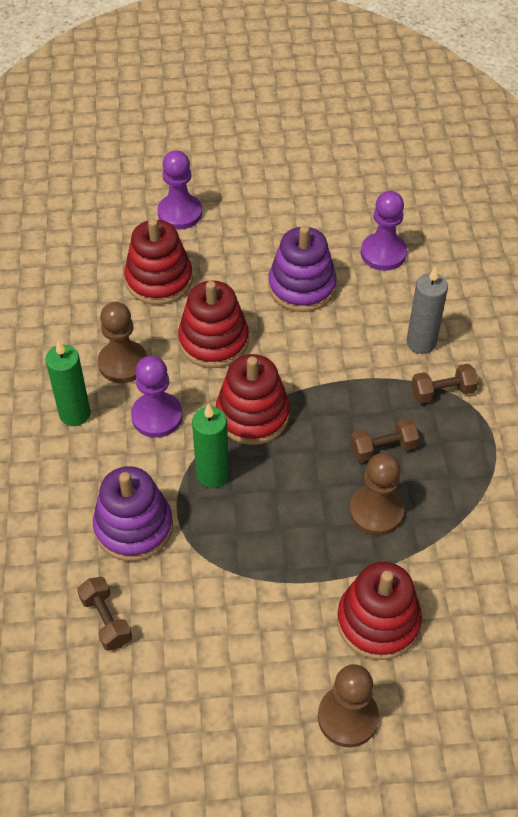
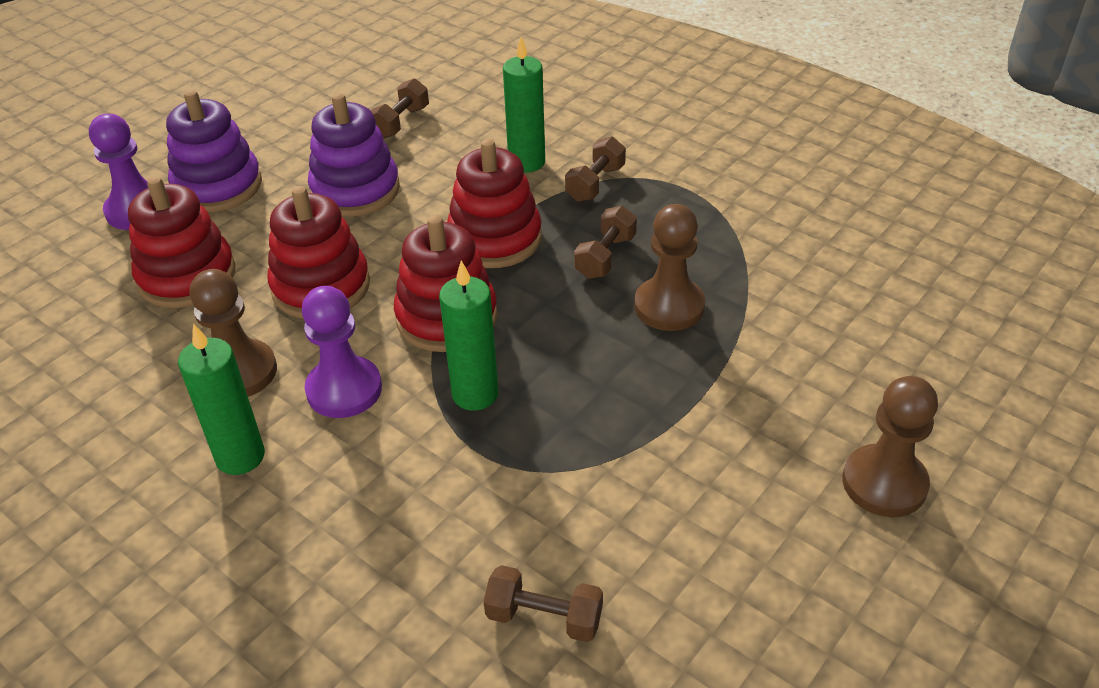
camera: 45 degrees left, 10 degrees down
purple stacking toy [93,466,173,561] -> purple stacking toy moved to [166,90,262,212]
red stacking toy [337,562,422,660] -> red stacking toy moved to [447,139,542,268]
purple pawn [361,191,407,271] -> brown dumbbell [371,78,429,139]
grey candle [406,266,448,354] -> green candle [503,37,545,173]

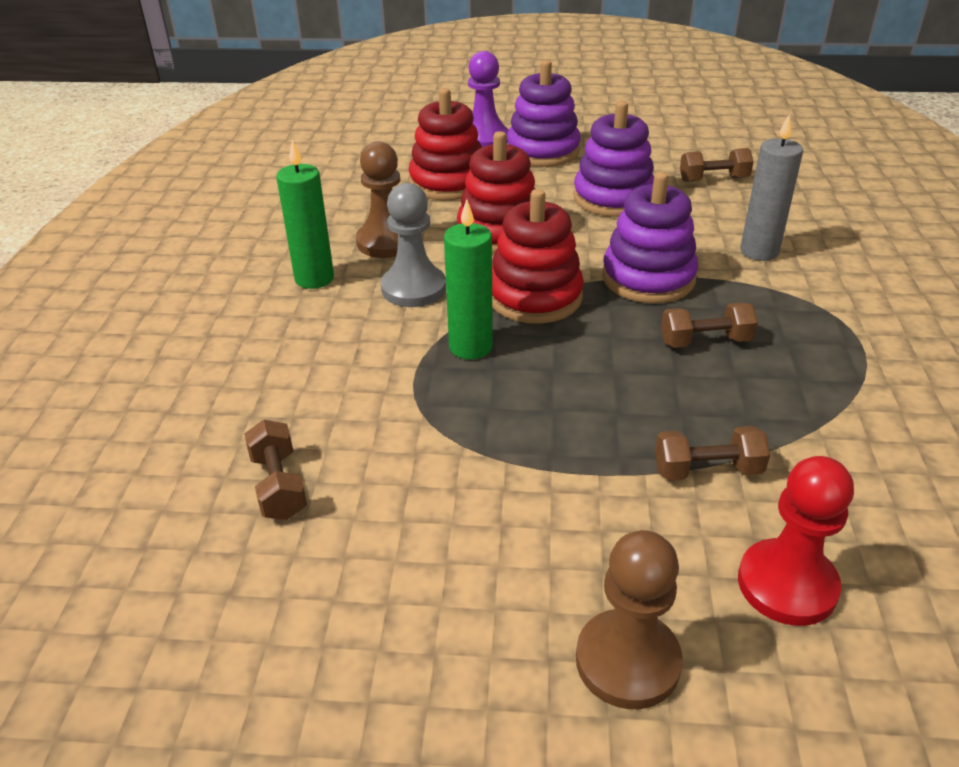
camera: 55 degrees right, 5 degrees down
purple pawn [302,286,382,418] -> grey pawn [381,183,446,307]
red stacking toy [447,139,542,268] -> purple stacking toy [602,172,698,304]
green candle [503,37,545,173] -> grey candle [740,114,803,261]
brown dumbbell [565,137,626,202] -> brown dumbbell moved to [655,426,770,480]
brown pawn [634,204,705,331] -> none
none -> red pawn [738,456,854,626]

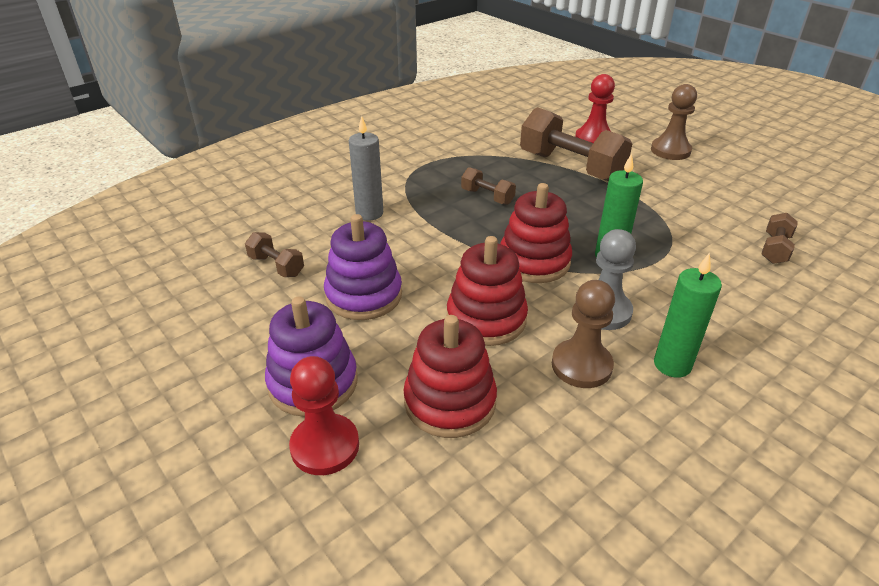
camera: 135 degrees left, 0 degrees up
purple pawn [468,51,509,147] -> red pawn [289,356,359,475]
purple stacking toy [602,172,698,304] -> none
brown dumbbell [655,426,770,480] -> brown dumbbell [520,107,632,181], size x2.09

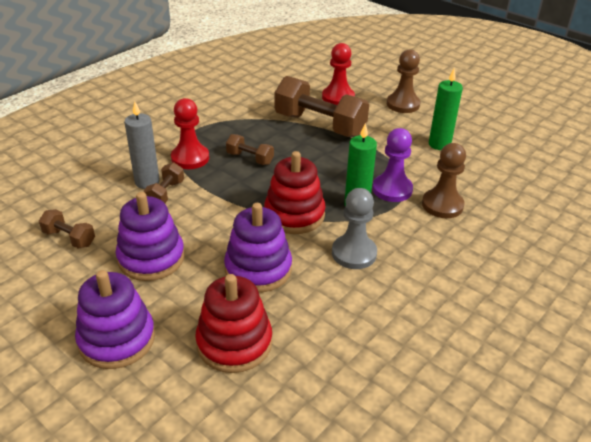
camera: 10 degrees left, 0 degrees up
red pawn [289,356,359,475] -> red pawn moved to [171,98,209,169]
red stacking toy [447,236,528,346] -> purple stacking toy [224,203,292,293]
brown pawn [552,280,615,388] -> brown pawn moved to [422,143,466,218]
green candle [654,253,722,378] -> green candle moved to [429,68,463,150]
brown dumbbell [761,213,798,264] -> brown dumbbell moved to [144,162,184,203]
none -> purple pawn [372,128,413,202]

